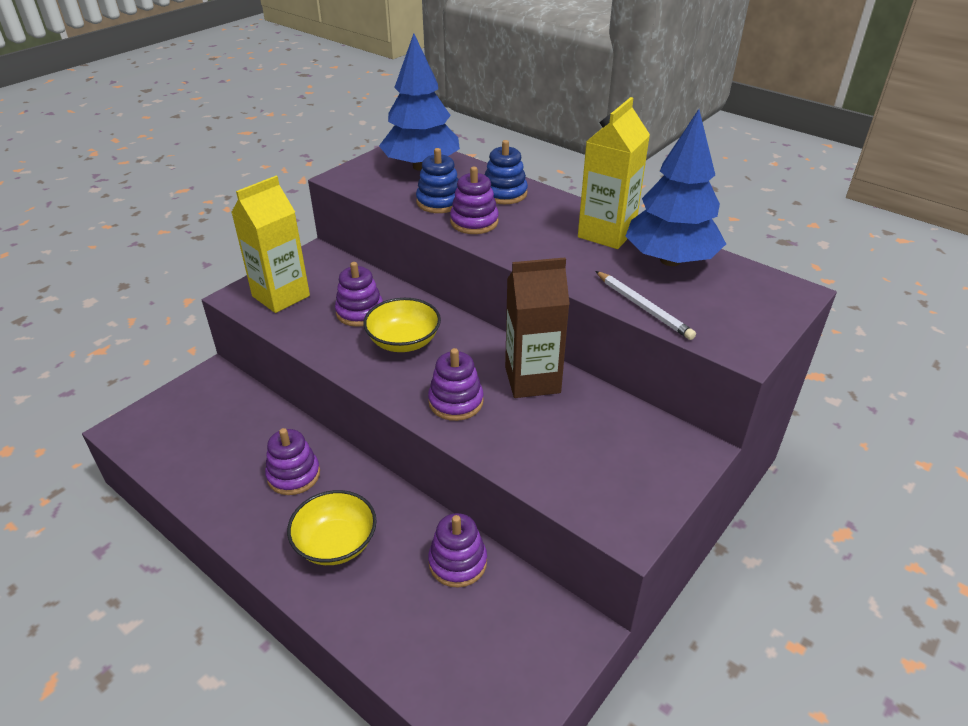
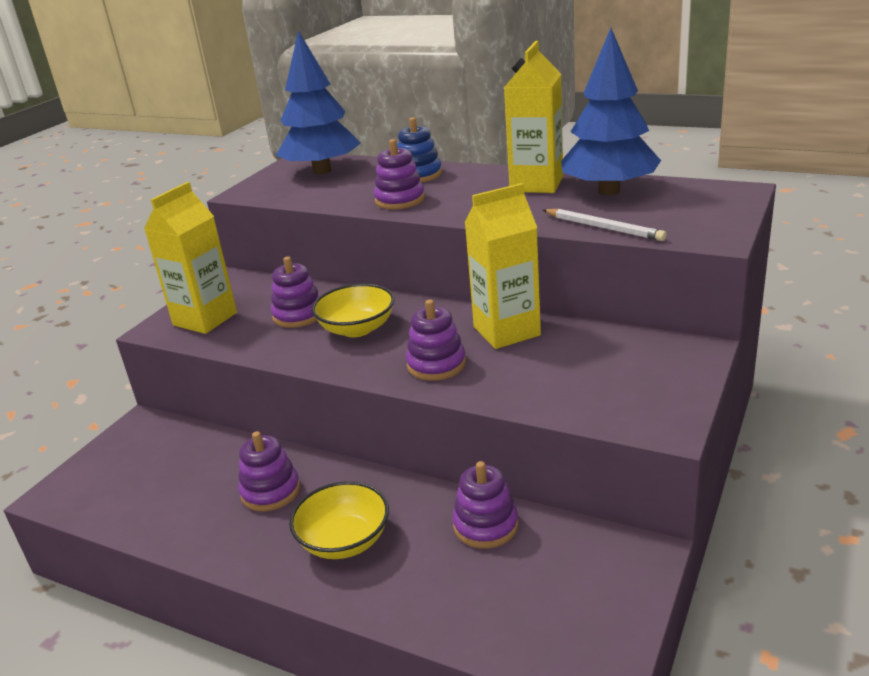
camera: 10 degrees left, 10 degrees down
blue stacking toy [416,148,458,213] -> none
brown carton [505,258,570,398] -> yellow carton [464,183,541,349]

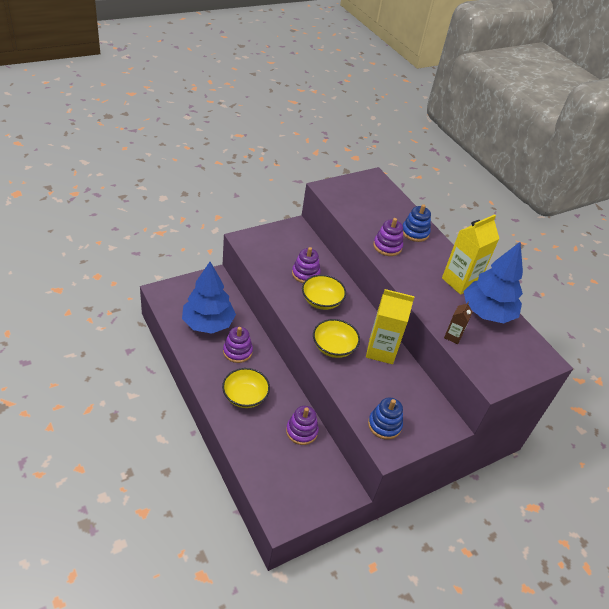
camera: 25 degrees right, 15 degrees up
yellow carton [144,182,237,334] -> none
blue tree [276,31,361,174] -> blue tree moved to [182,262,236,334]
purple stacking toy [406,299,466,381] -> yellow bowl [313,319,360,358]
white pencil [543,209,667,241] -> brown carton [444,302,472,344]
none -> blue stacking toy [368,397,403,440]

